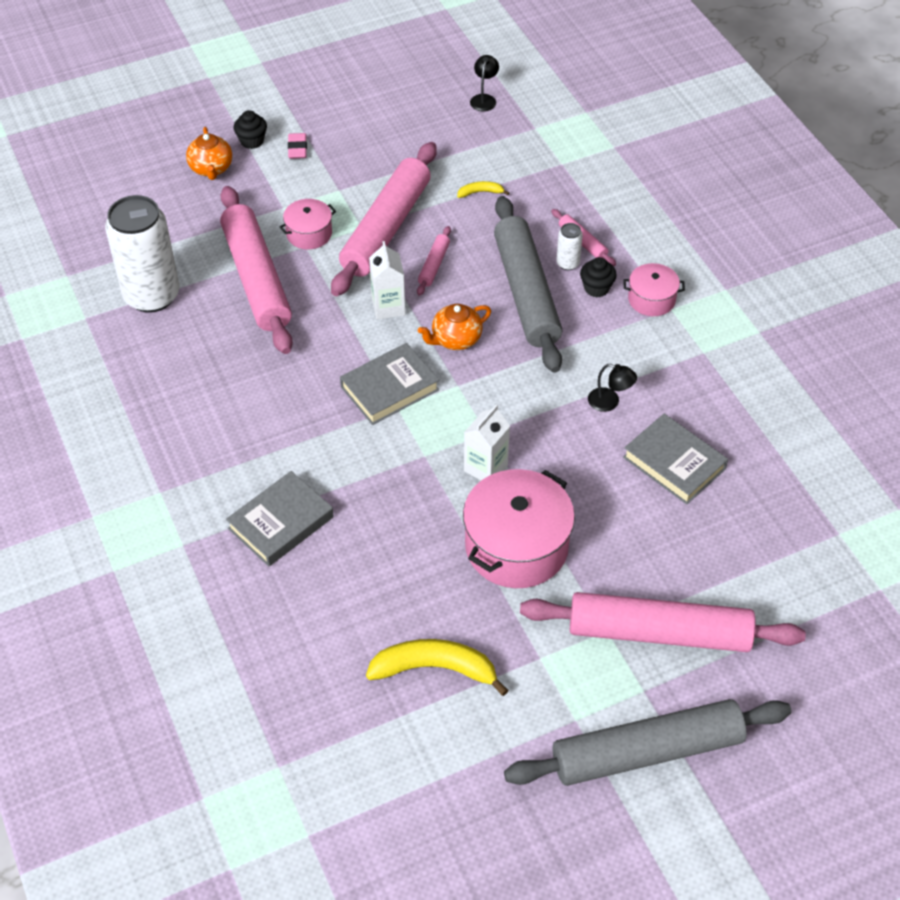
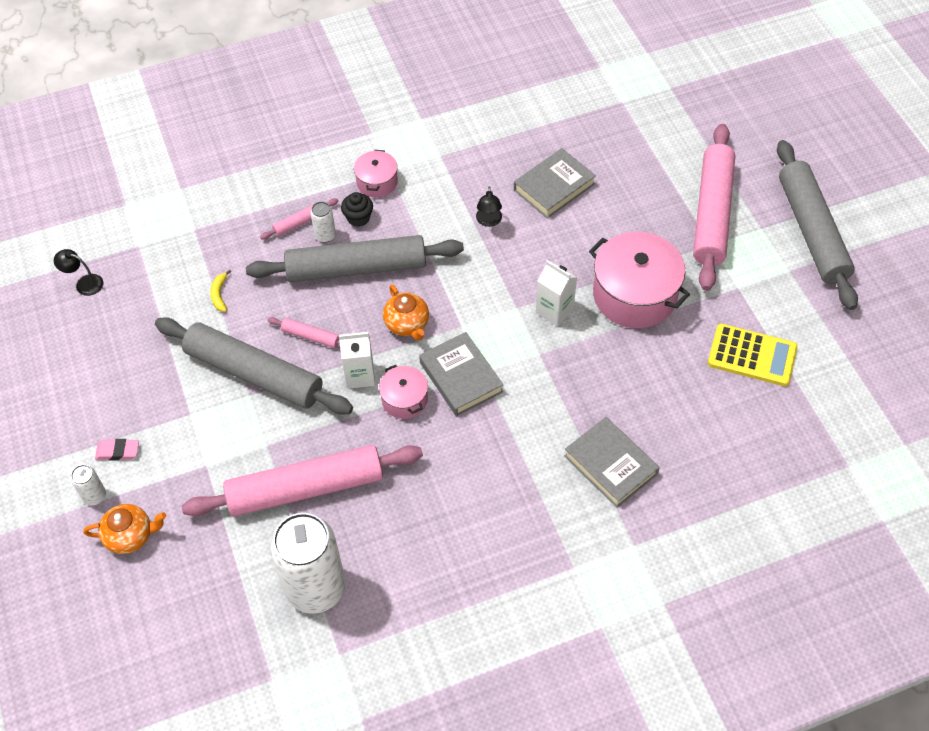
camera: 85 degrees left, 5 degrees up
black cupcake [234,110,267,149] -> white can [71,465,106,505]
pink pot [279,199,336,250] -> pink pot moved to [379,365,428,419]
pink rolling pin [331,142,437,296] -> grey rolling pin [155,317,353,415]
yellow banana [366,639,509,696] -> yellow calculator [708,324,798,386]
black lamp [588,364,637,412] -> black lamp turned 150 degrees clockwise [476,186,502,227]

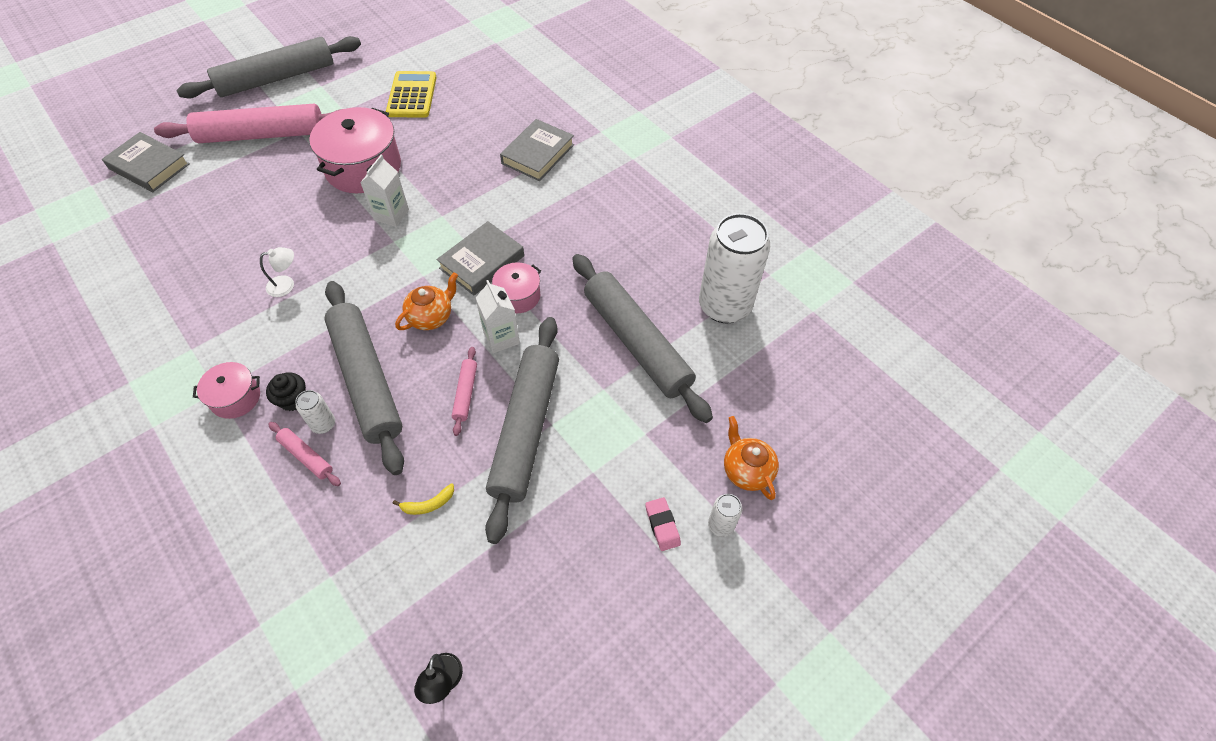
camera: 110 degrees left, 0 degrees up
pink rolling pin [182,445,423,516] -> grey rolling pin [572,254,713,423]
black lamp [476,186,502,227] -> white lamp [260,247,294,297]
grey book [514,148,596,219] -> grey book moved to [102,132,190,192]

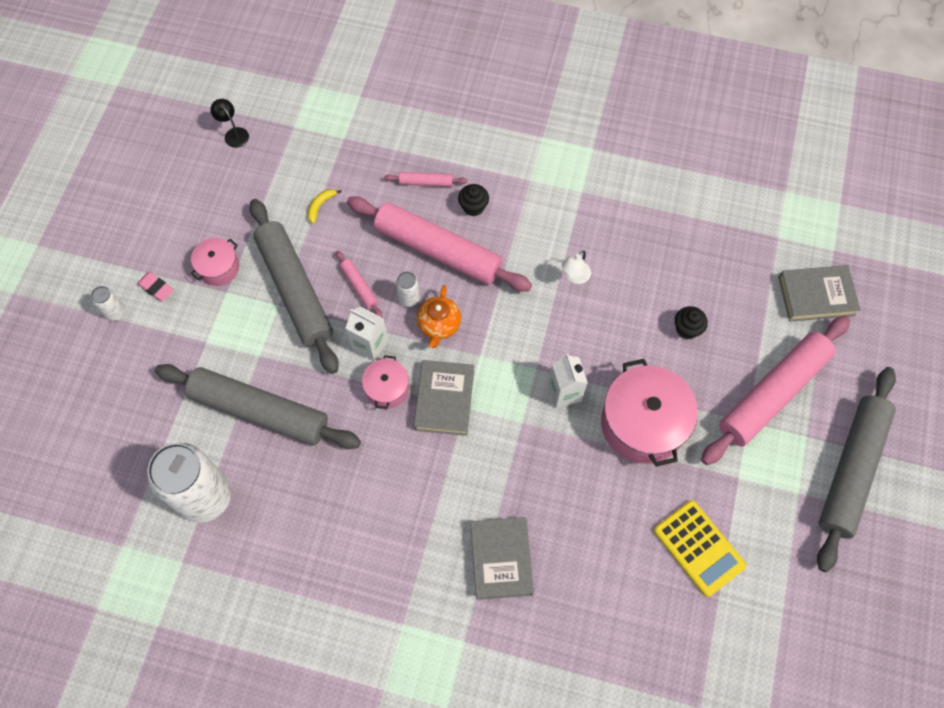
camera: 145 degrees right, 10 degrees up
pink pot [193,362,260,419] -> pink pot moved to [191,238,239,286]
white can [295,390,335,434] -> white can moved to [396,272,420,307]
grey rolling pin [324,281,404,475] -> pink rolling pin [347,196,532,292]
orange teapot [724,416,779,500] -> none
none -> black cupcake [675,306,708,339]

